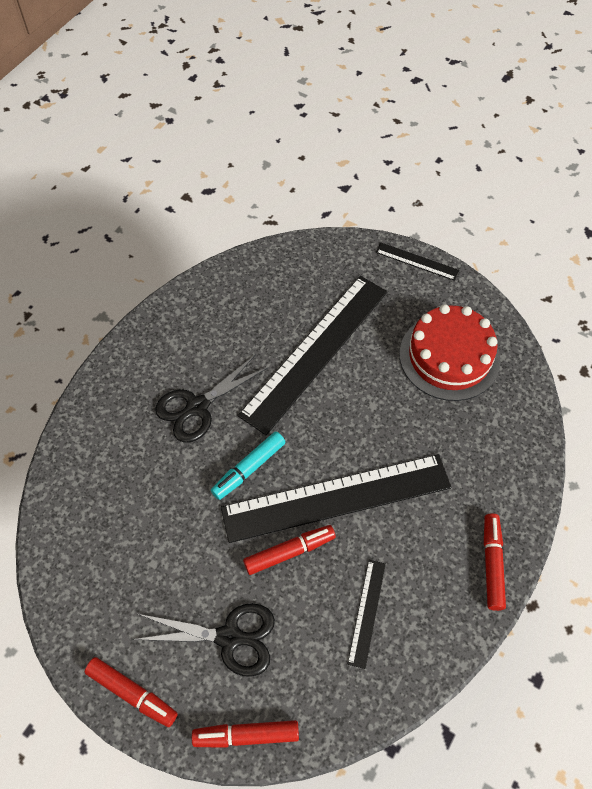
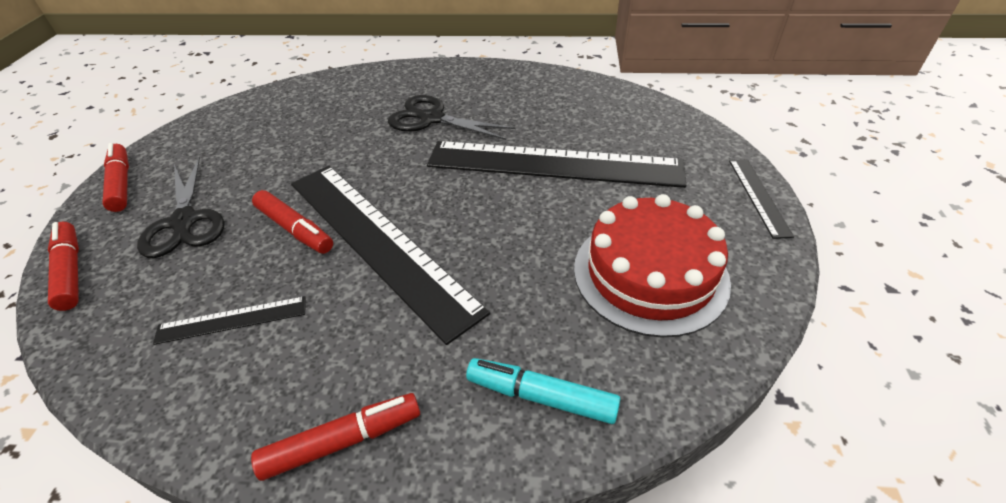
camera: 65 degrees right, 15 degrees down
red marker [84,657,178,727] -> red marker turned 150 degrees clockwise [102,143,129,212]
turquoise marker [211,432,286,500] -> turquoise marker moved to [466,358,620,424]

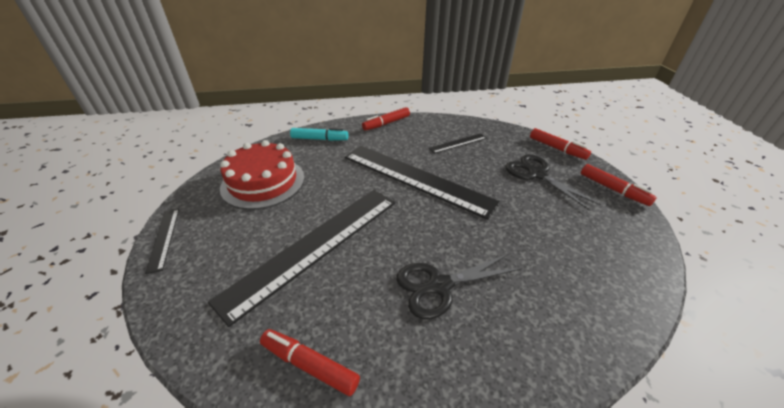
camera: 165 degrees right, 5 degrees down
red marker [252,190,333,254] -> red marker moved to [260,329,360,396]
black scissors [388,95,516,140] -> black scissors turned 150 degrees clockwise [396,254,522,319]
black ruler [427,141,686,188] -> black ruler turned 45 degrees counterclockwise [208,190,395,327]

